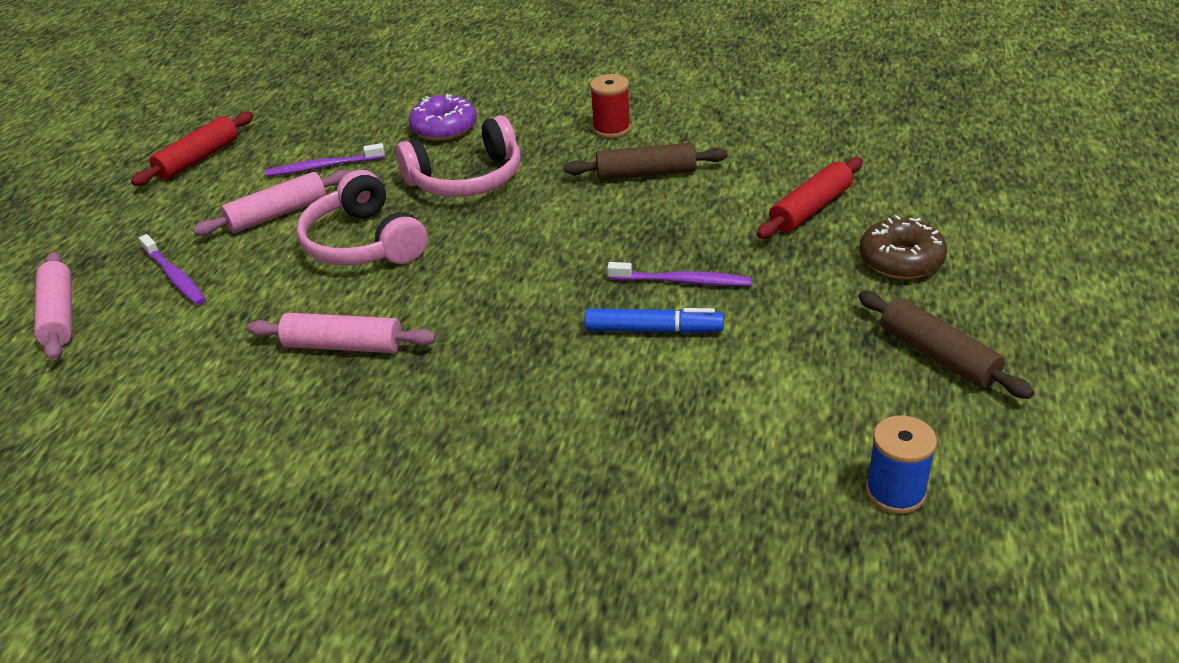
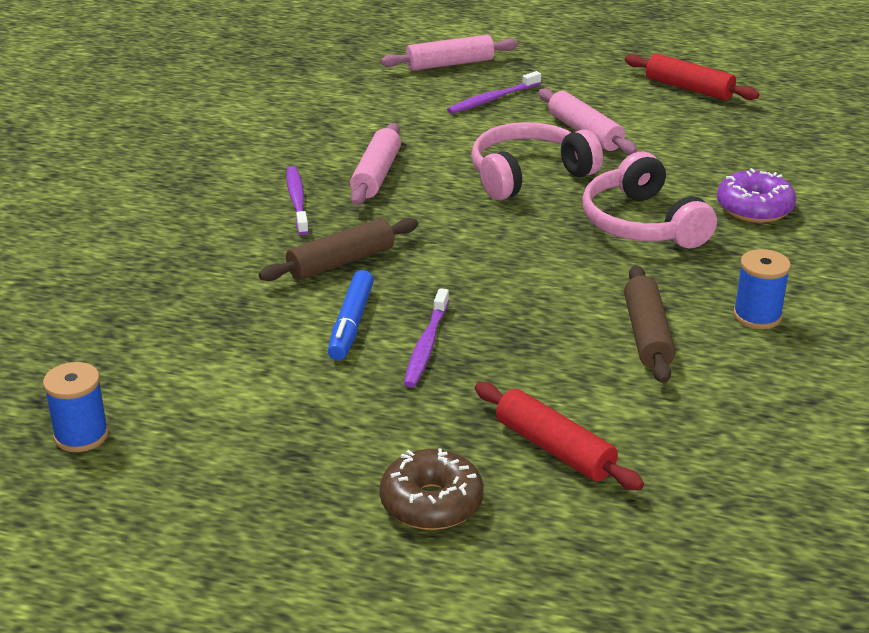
camera: 90 degrees right, 5 degrees down
purple toothbrush [265,143,385,177] -> purple toothbrush moved to [286,166,309,235]
red spool [590,74,631,138] -> blue spool [733,249,791,329]
brown rolling pin [858,291,1034,399] -> brown rolling pin moved to [259,218,418,281]

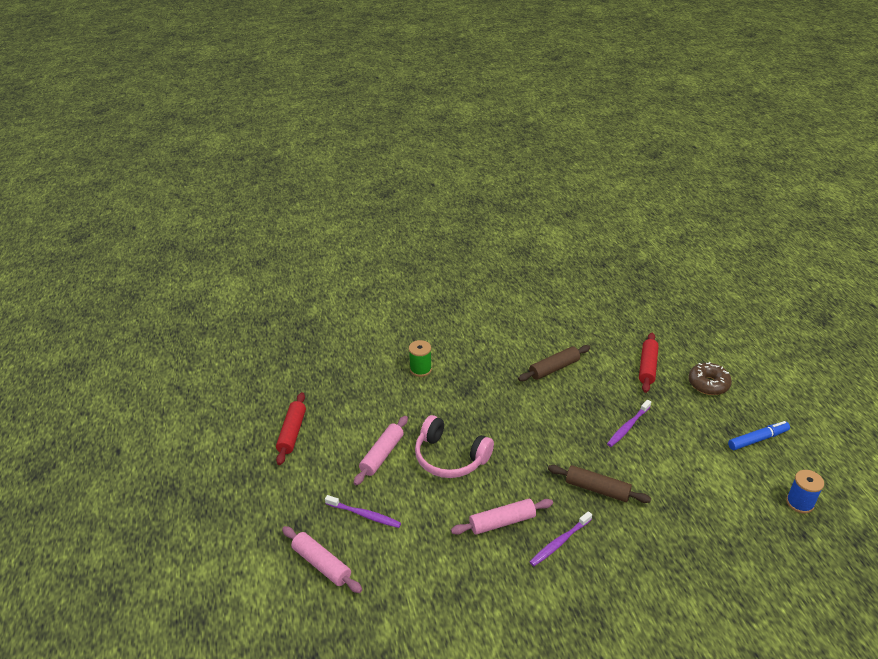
camera: 120 degrees left, 5 degrees up
blue marker [328,270,374,360] -> blue marker moved to [728,421,790,450]
purple toothbrush [404,288,449,387] -> purple toothbrush turned 150 degrees clockwise [607,400,651,447]
pink headphones [582,152,717,248] -> none
purple donut [717,168,796,223] -> green spool [409,340,432,377]
blue spool [733,249,791,329] -> none

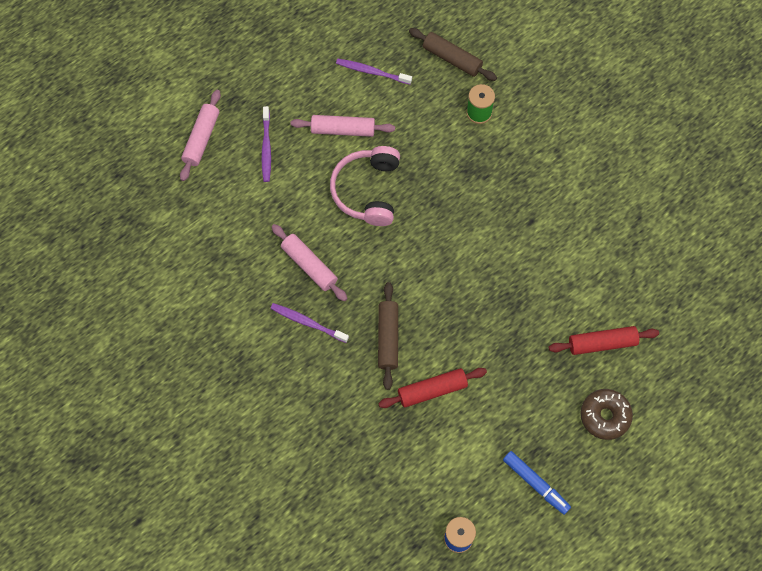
camera: 65 degrees right, 30 degrees up
red rolling pin [276,392,306,465] -> red rolling pin moved to [378,368,487,408]
brown rolling pin [518,345,590,381] -> brown rolling pin moved to [409,28,497,81]
purple toothbrush [607,400,651,447] -> purple toothbrush moved to [336,59,412,85]

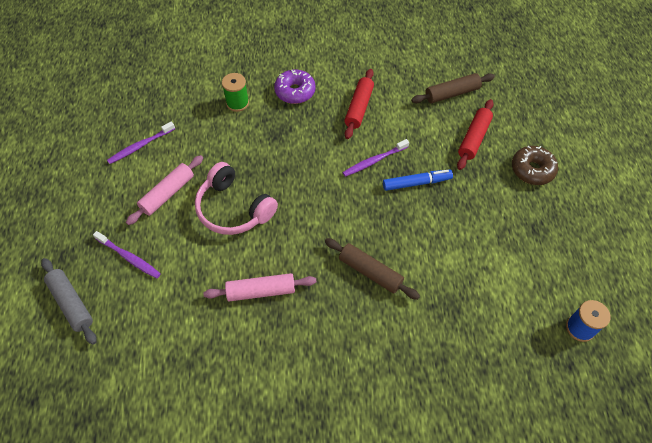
camera: 55 degrees left, 10 degrees down
pink rolling pin [180,90,221,181] -> grey rolling pin [41,258,97,345]
purple toothbrush [270,303,349,343] -> purple toothbrush moved to [343,139,409,177]
red rolling pin [378,368,487,408] -> red rolling pin moved to [344,69,374,139]
brown rolling pin [409,28,497,81] -> brown rolling pin moved to [411,73,495,103]
blue marker [503,451,571,515] -> blue marker moved to [383,170,453,191]
none -> purple donut [274,70,316,104]

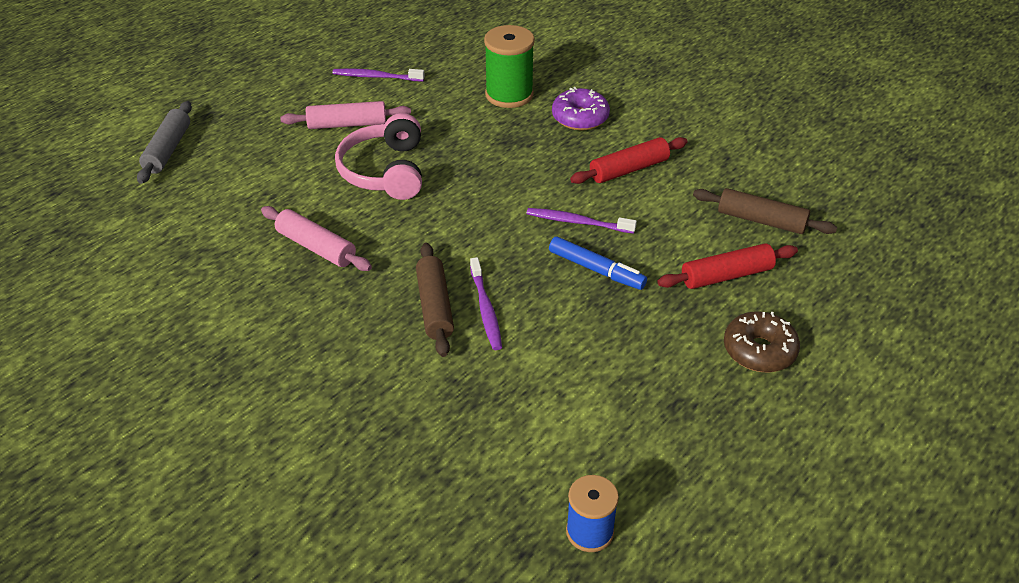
camera: 45 degrees right, 15 degrees down
purple toothbrush [93,231,161,279] -> purple toothbrush moved to [470,257,502,350]
green spool [222,73,249,112] -> green spool [484,25,535,108], size x1.56

